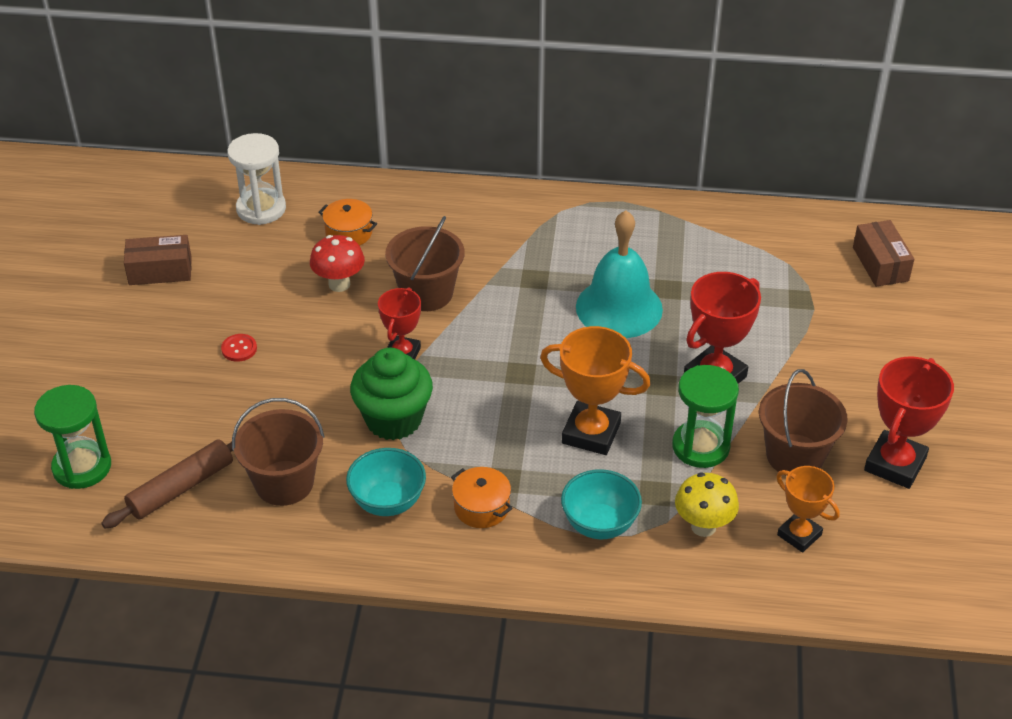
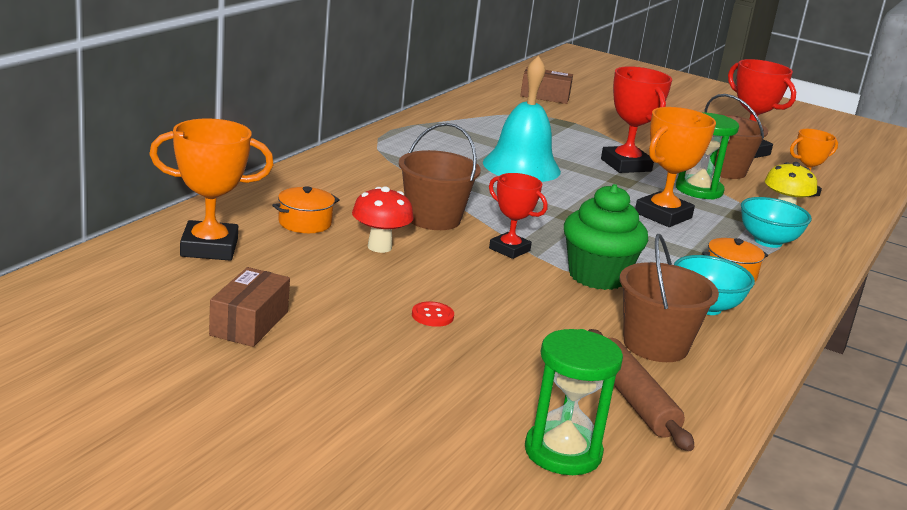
camera: 70 degrees left, 20 degrees down
white hourglass [227,133,286,225] -> orange trophy [149,118,274,261]

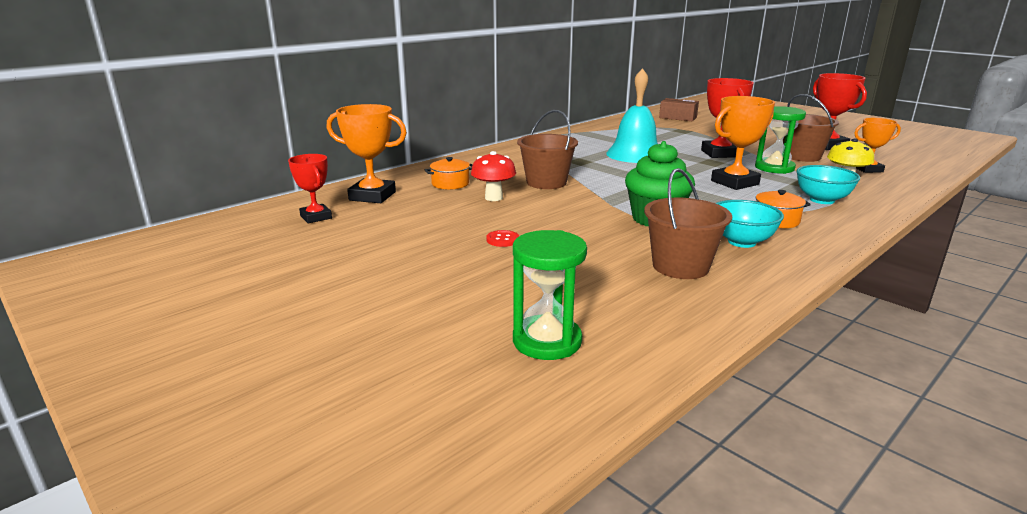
camera: 20 degrees right, 0 degrees up
brown box [209,267,290,347] -> none
red trophy [489,173,547,259] -> red trophy moved to [288,154,332,223]
brown rolling pin [588,329,694,451] -> none

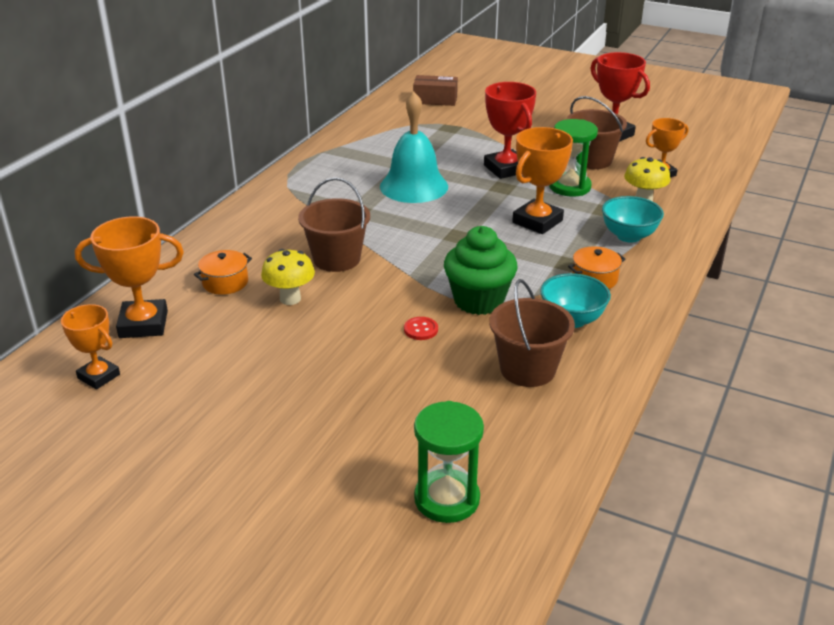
camera: 20 degrees left, 10 degrees up
red trophy [288,154,332,223] -> orange trophy [61,304,120,389]
red mushroom [471,151,516,201] -> yellow mushroom [261,249,315,305]
red button [486,230,519,247] -> red button moved to [404,317,438,340]

